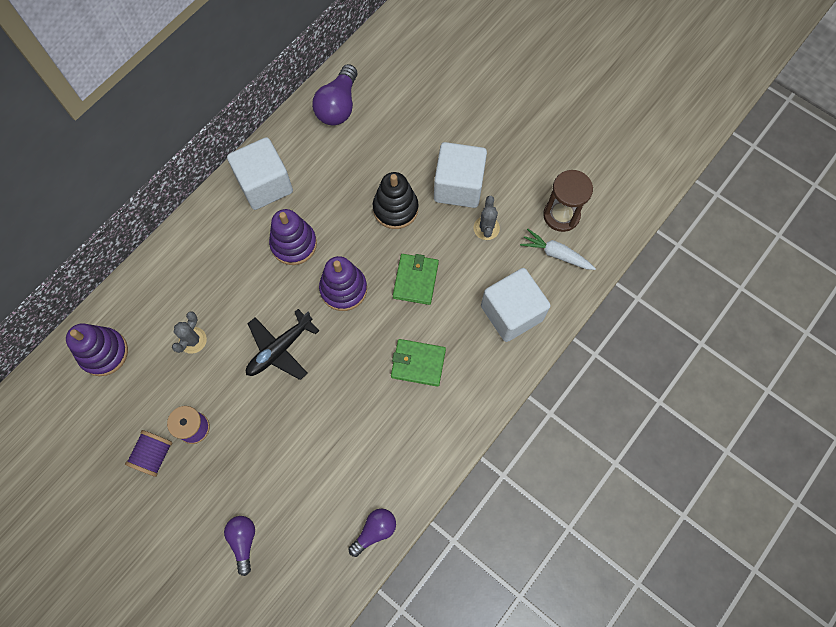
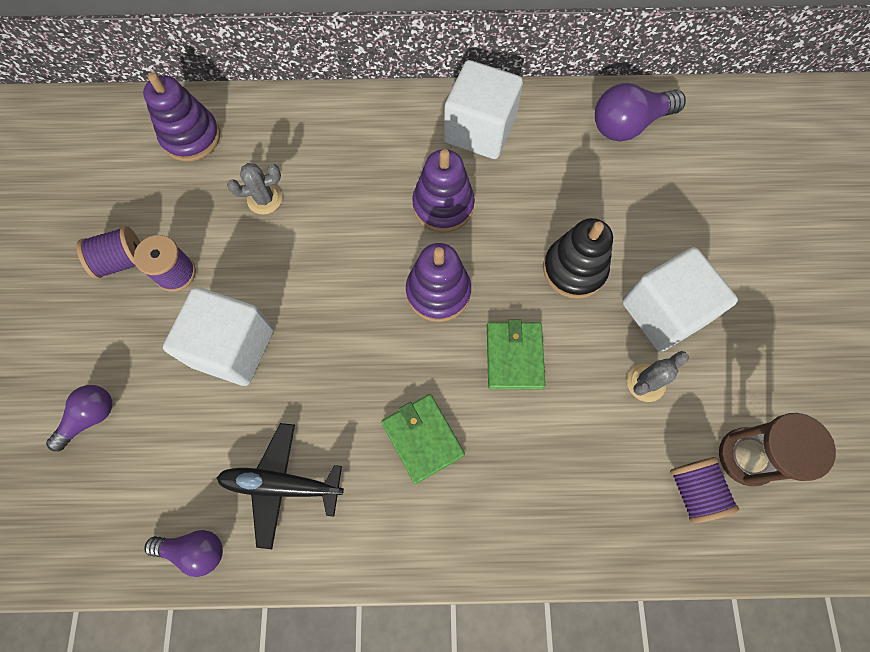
camera: 50 degrees right, 0 degrees up
black plane [246,309,319,380] -> black plane moved to [216,423,344,549]
green wallet [393,254,439,305] -> green wallet turned 60 degrees counterclockwise [487,320,546,389]
white cube [481,268,551,342] -> white cube moved to [163,287,274,386]
white carrot [520,229,596,270] -> purple spool [670,457,739,523]

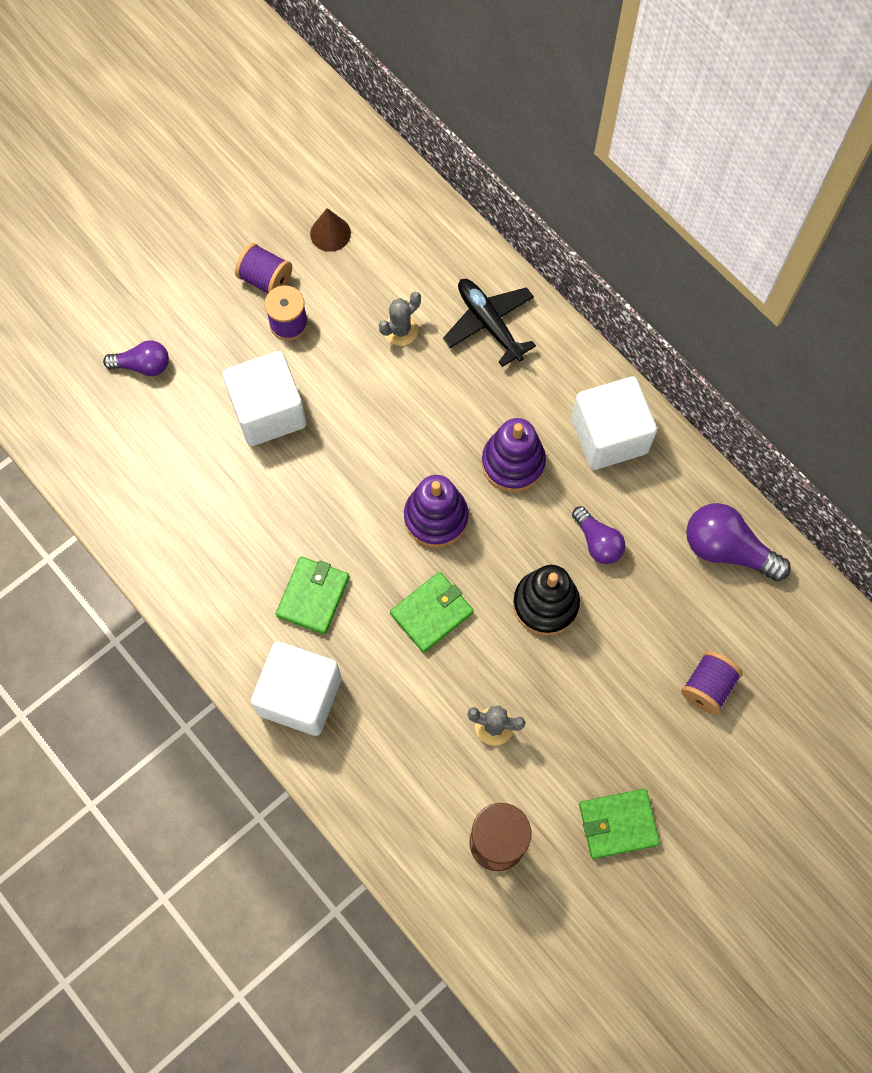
camera: 50 degrees right, 0 degrees up
purple stacking toy [143,72,220,162] -> none
purple light bulb [144,530,223,577] -> purple light bulb moved to [572,506,625,564]
black plane [216,423,344,549] -> black plane moved to [443,279,536,367]
grey cactus [227,163,282,215] -> grey cactus turned 75 degrees counterclockwise [379,292,421,346]
white cube [622,247,738,352] -> white cube moved to [251,642,341,736]
purple spool [670,457,739,523] -> purple spool moved to [681,651,743,714]
none -> brown cone [310,208,351,252]
none -> green wallet [579,789,660,859]

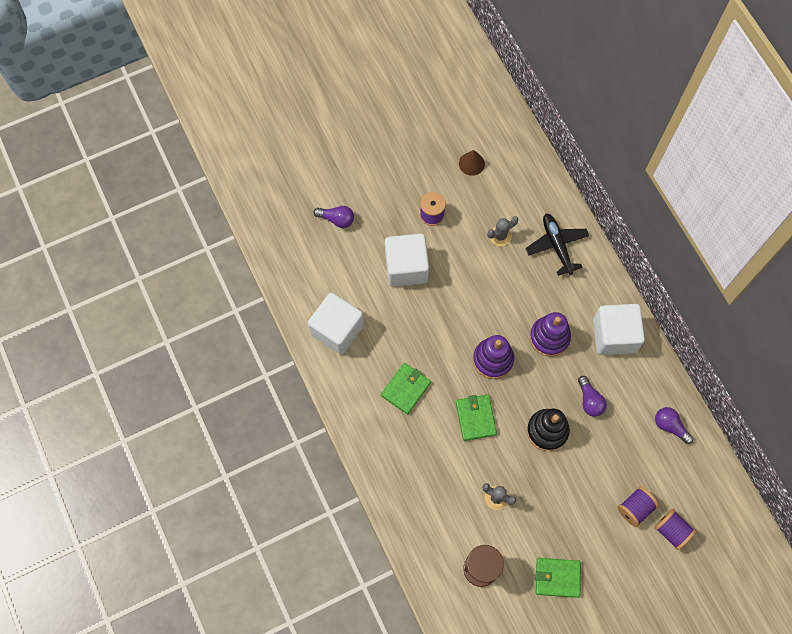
camera: 15 degrees right, 0 degrees up
purple spool [235,243,292,293] -> purple spool moved to [654,509,696,550]
white cube [251,642,341,736] -> white cube moved to [308,293,364,355]
green wallet [390,572,474,653] -> green wallet turned 75 degrees counterclockwise [456,395,497,441]
purple light bulb [686,503,791,581] -> purple light bulb [655,407,694,444], size x0.63

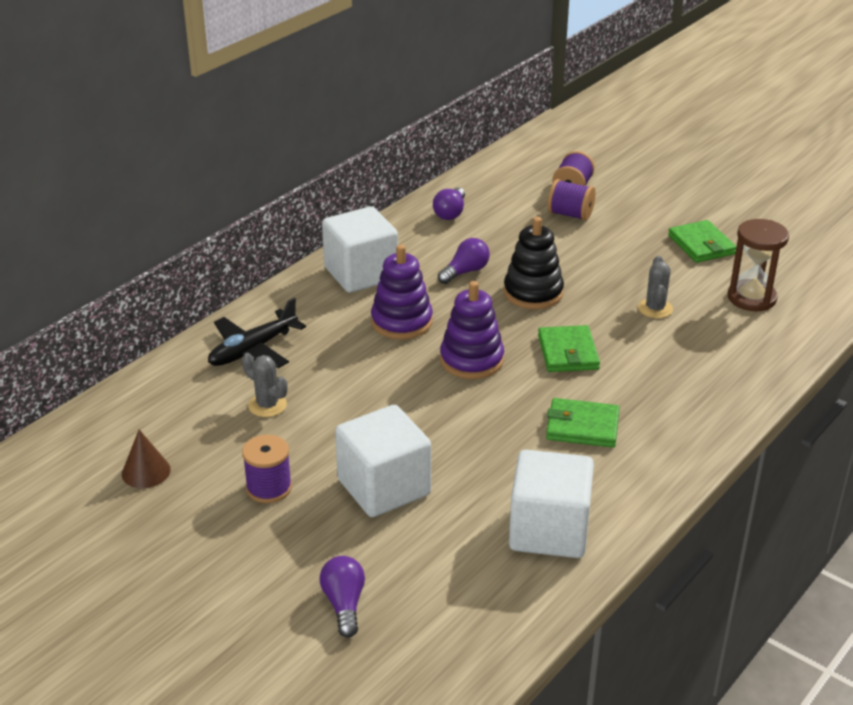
camera: 115 degrees left, 35 degrees down
green wallet [456,395,497,441] -> green wallet turned 60 degrees counterclockwise [538,325,600,372]

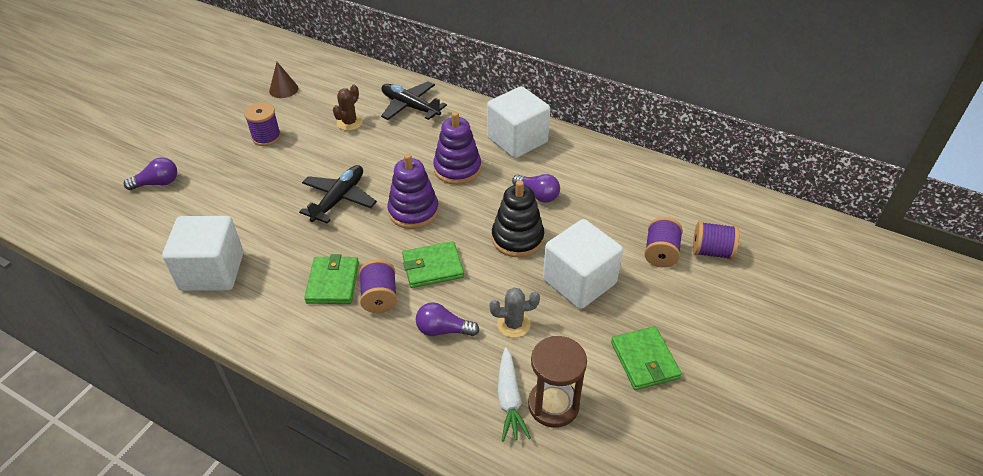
camera: 80 degrees right, 10 degrees up
grey cactus [242,353,288,417] -> brown cactus [333,85,362,131]
white cube [335,405,431,517] -> white cube moved to [543,219,623,309]
purple light bulb [433,187,465,220] -> purple light bulb moved to [416,302,480,336]
green wallet [668,220,737,263] -> green wallet turned 75 degrees counterclockwise [611,326,682,390]
none -> black plane [299,165,377,224]
none -> purple spool [359,260,397,313]
none -> white carrot [498,347,531,442]

